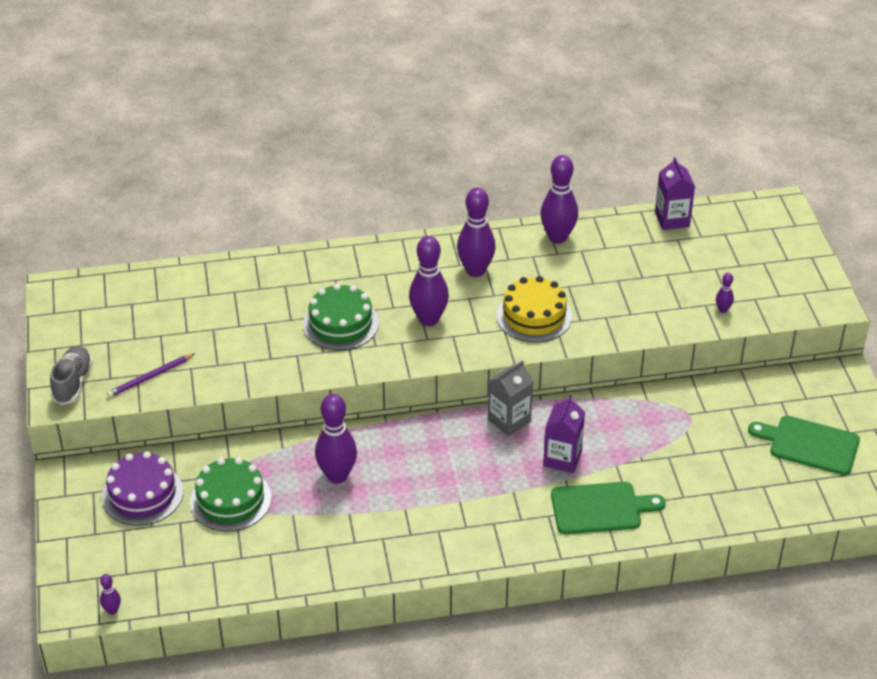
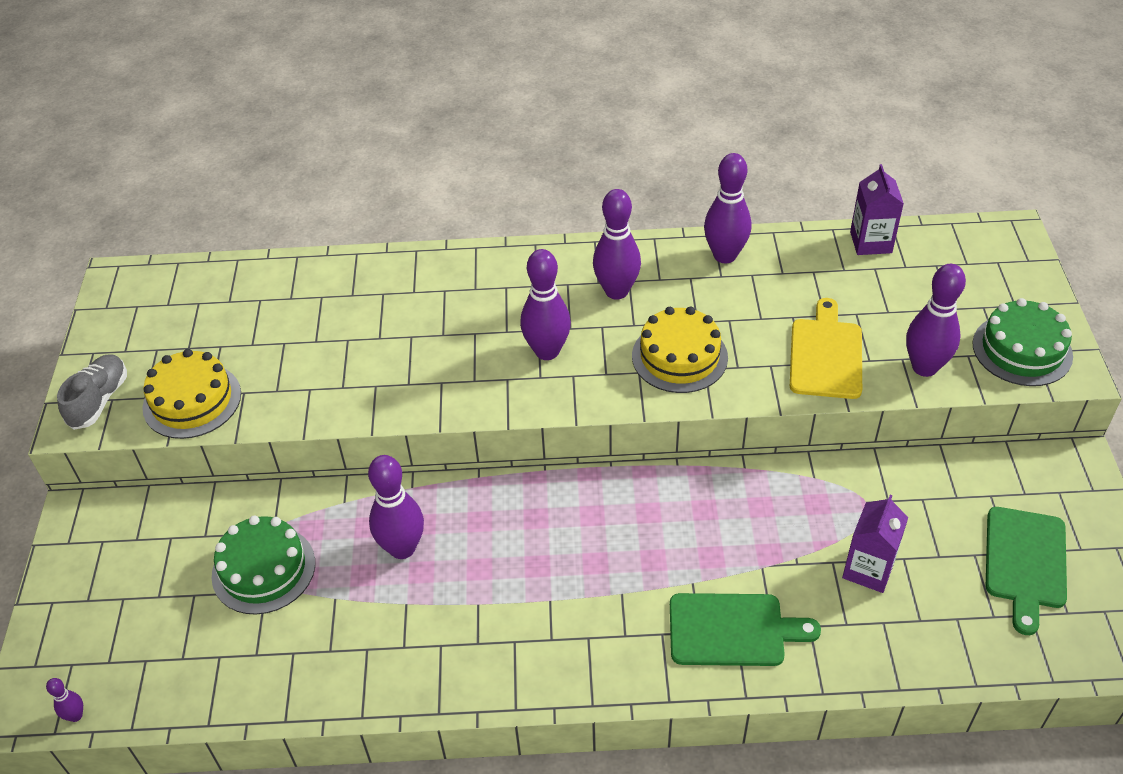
camera: 10 degrees right, 5 degrees up
purple cake [102,451,183,526] -> none
purple pencil [107,354,195,397] -> yellow cake [142,349,241,439]
green cake [303,283,379,350] -> green cake moved to [972,298,1073,386]
grey carton [488,360,533,436] -> none
purple carton [543,395,585,473] -> purple carton moved to [842,495,908,593]
purple bowling pin [716,273,734,313] -> purple bowling pin [906,264,966,377], size x2.20
green cutting board [748,416,860,475] -> green cutting board turned 105 degrees counterclockwise [986,507,1067,635]
none -> yellow cutting board [790,298,862,399]

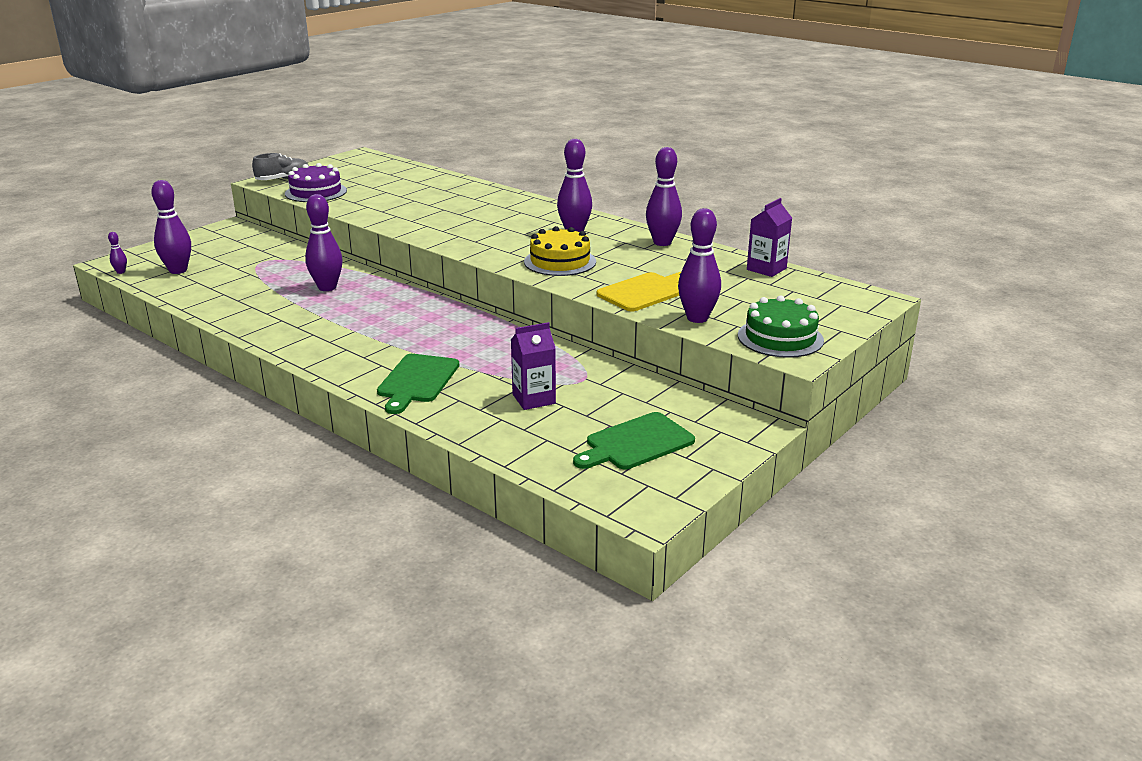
camera: 40 degrees right, 20 degrees down
yellow cake [142,349,241,439] -> purple cake [285,163,347,202]
green cake [212,515,315,615] -> none
purple bowling pin [520,249,571,360] -> purple bowling pin moved to [151,180,191,274]
green cutting board [670,593,821,666] -> green cutting board turned 60 degrees clockwise [377,354,459,414]

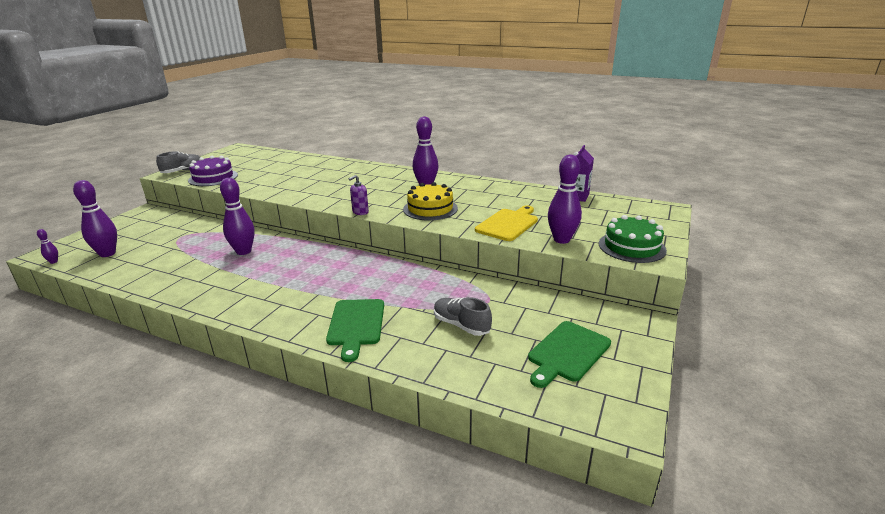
camera: 15 degrees left, 0 degrees up
purple carton [511,322,556,410] -> grey shoe [434,297,492,336]
purple bowling pin [646,147,682,246] -> none
none -> purple soap dispenser [349,175,369,215]

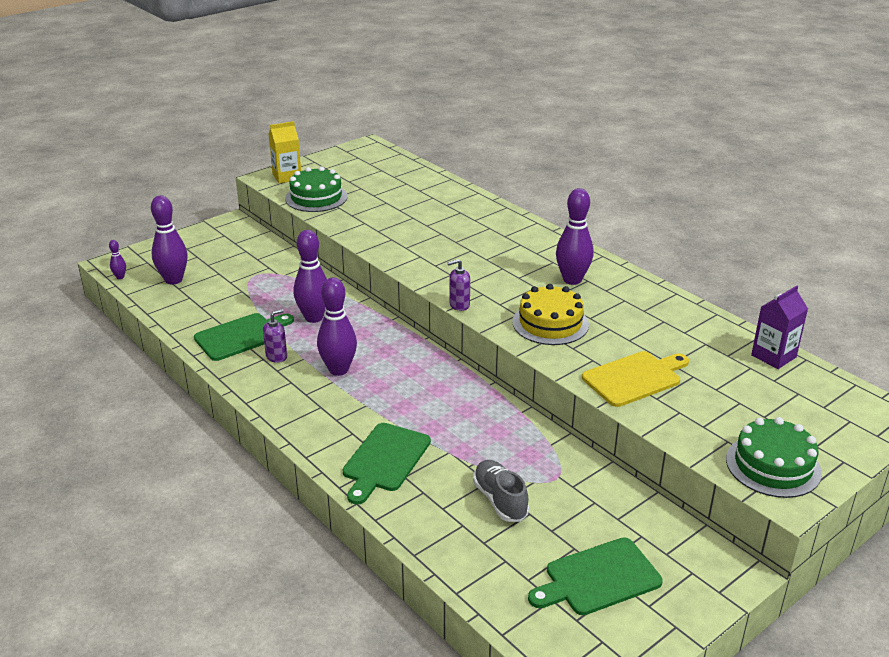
camera: 25 degrees right, 5 degrees up
grey shoe [156,151,200,173] -> yellow carton [269,121,301,183]
purple cake [188,156,238,186] -> green cake [285,166,348,212]
purple bowling pin [548,155,582,244] -> purple bowling pin moved to [317,277,357,376]
none -> green cutting board [194,313,294,361]
none -> purple soap dispenser [263,309,287,363]

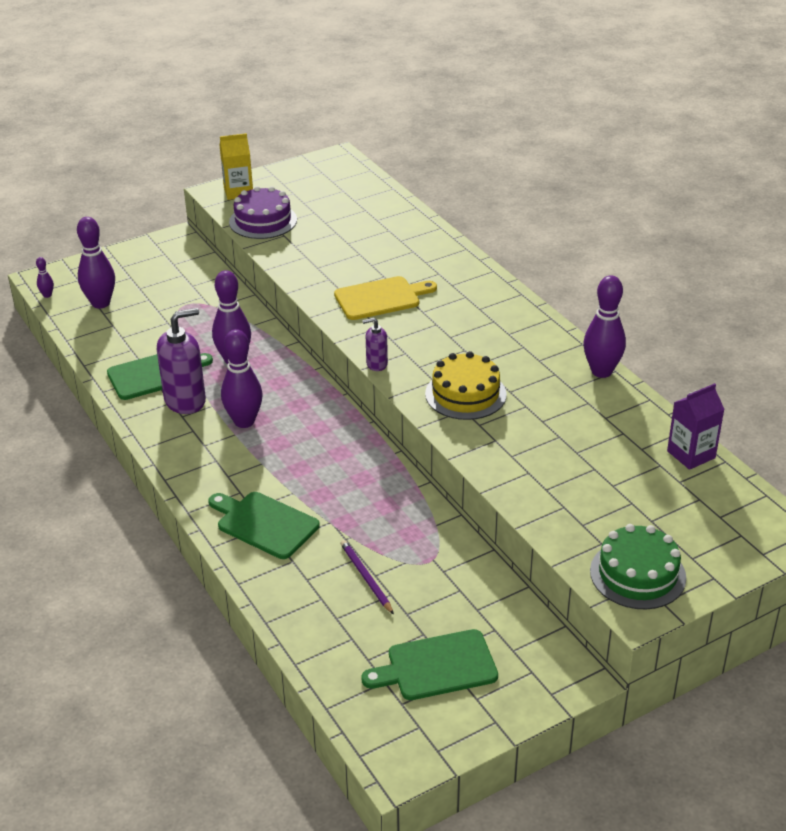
camera: 10 degrees right, 5 degrees up
purple soap dispenser [263,309,287,363] -> purple soap dispenser [157,308,206,414], size x1.93
green cake [285,166,348,212] -> purple cake [229,186,297,239]
green cutting board [343,423,431,505] -> green cutting board turned 90 degrees clockwise [208,492,320,559]
grey shoe [473,460,529,522] -> purple pencil [340,540,394,615]
purple bowling pin [556,188,594,285] -> purple bowling pin moved to [584,275,626,378]
yellow cutting board [582,351,689,407] -> yellow cutting board moved to [334,276,437,320]

